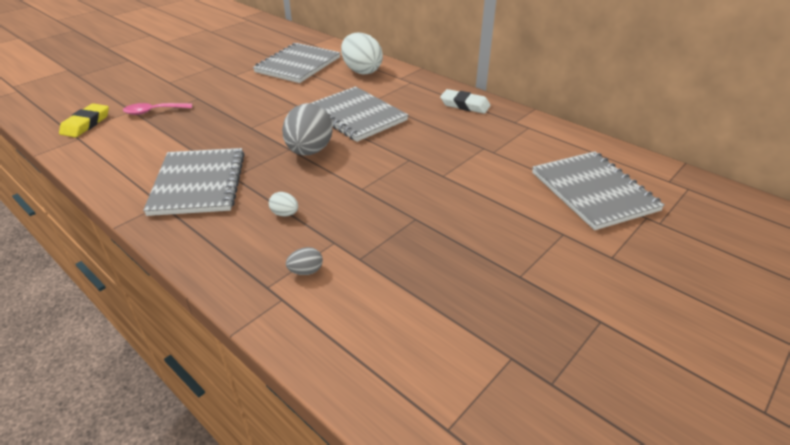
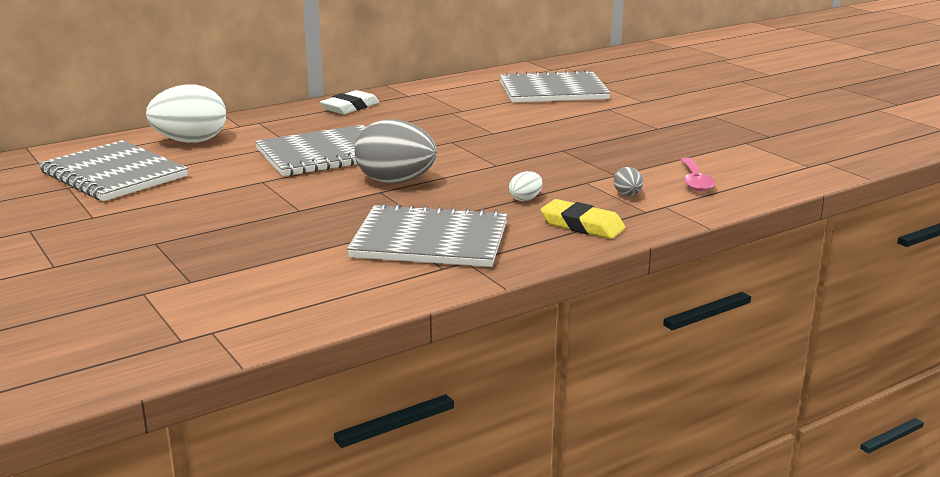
camera: 75 degrees left, 15 degrees down
yellow eraser [59,103,109,137] -> yellow eraser moved to [540,199,625,239]
pink spoon [123,103,192,115] -> pink spoon moved to [680,157,715,192]

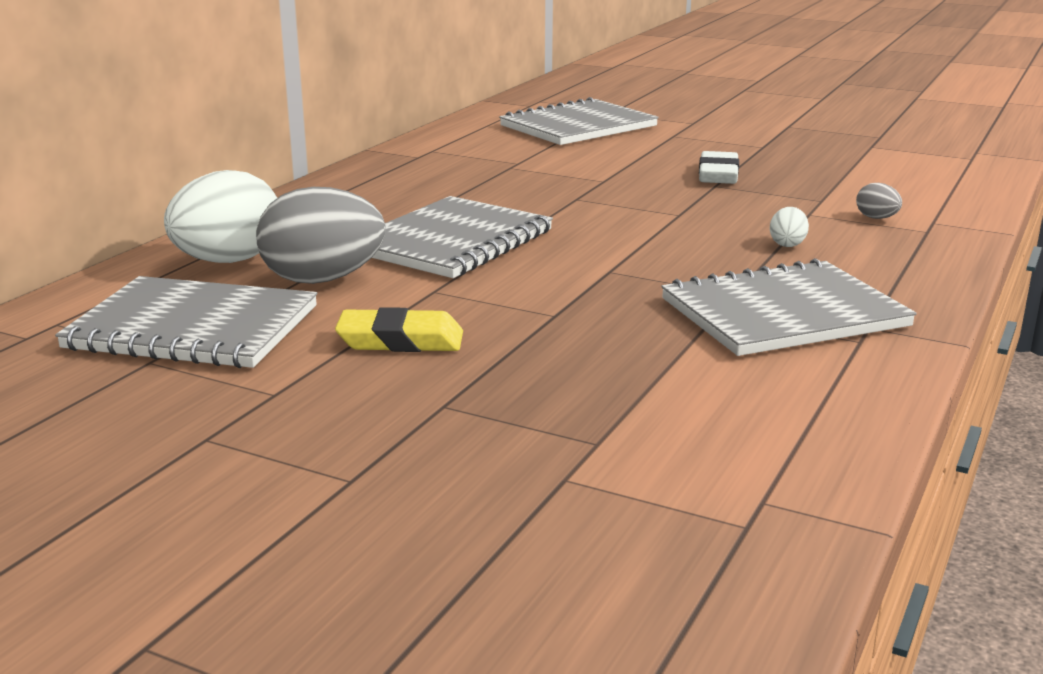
camera: 30 degrees left, 0 degrees up
white eraser [320,90,379,114] -> white eraser moved to [699,151,739,184]
grey egg [355,119,437,183] -> grey egg moved to [256,187,386,284]
yellow eraser [540,199,625,239] -> yellow eraser moved to [335,307,463,352]
pink spoon [680,157,715,192] -> none

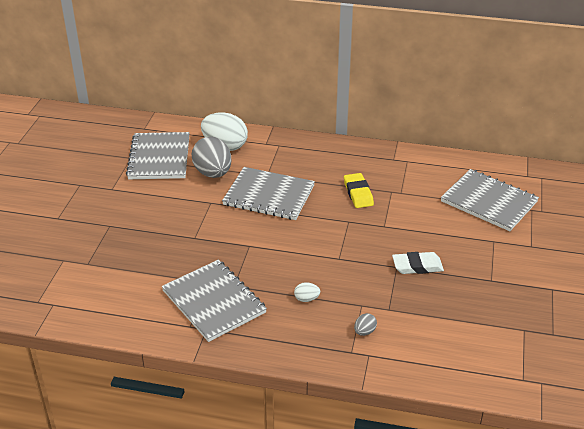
camera: 75 degrees right, 15 degrees up
yellow eraser [335,307,463,352] -> yellow eraser moved to [344,173,374,208]

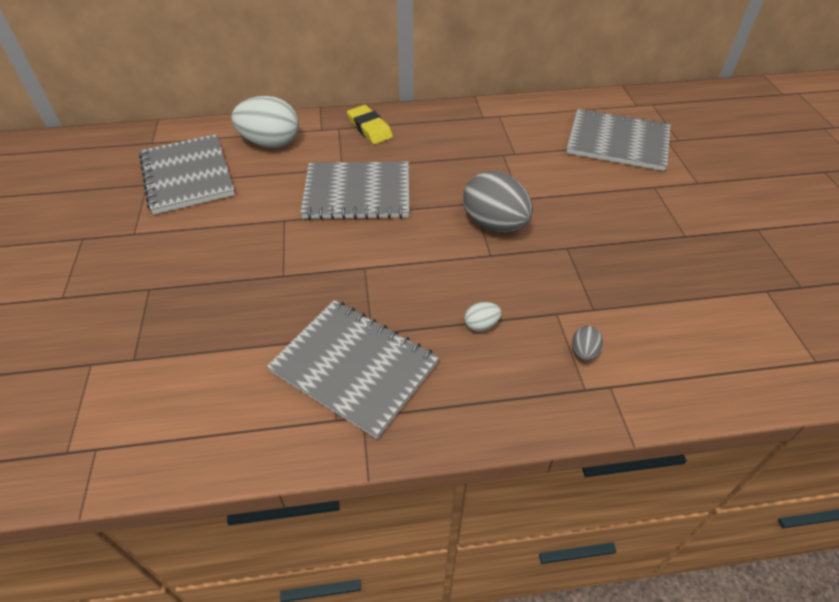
camera: 20 degrees left, 10 degrees up
grey egg [191,136,231,178] -> grey egg moved to [463,171,533,232]
yellow eraser [344,173,374,208] -> yellow eraser moved to [347,105,393,144]
white eraser [392,252,444,274] -> none

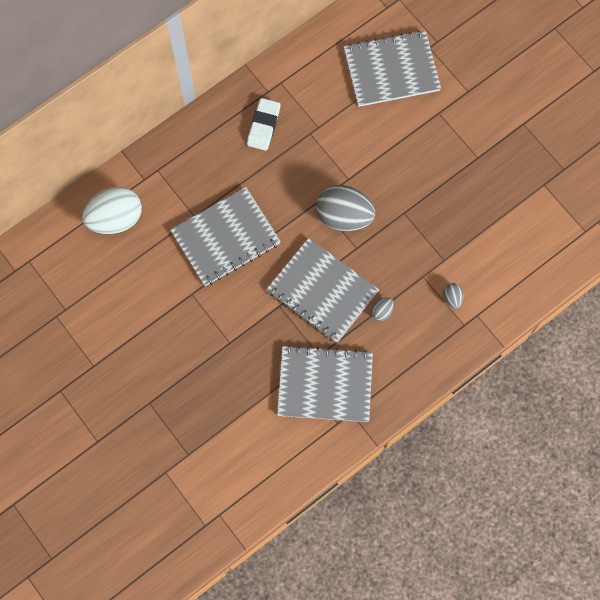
camera: 30 degrees left, 25 degrees up
grey notebook [139,134,235,214] -> grey notebook moved to [267,238,379,343]
yellow eraser [347,105,393,144] -> none
white egg [464,302,502,332] -> grey egg [371,297,394,321]
none -> white eraser [247,98,280,151]

